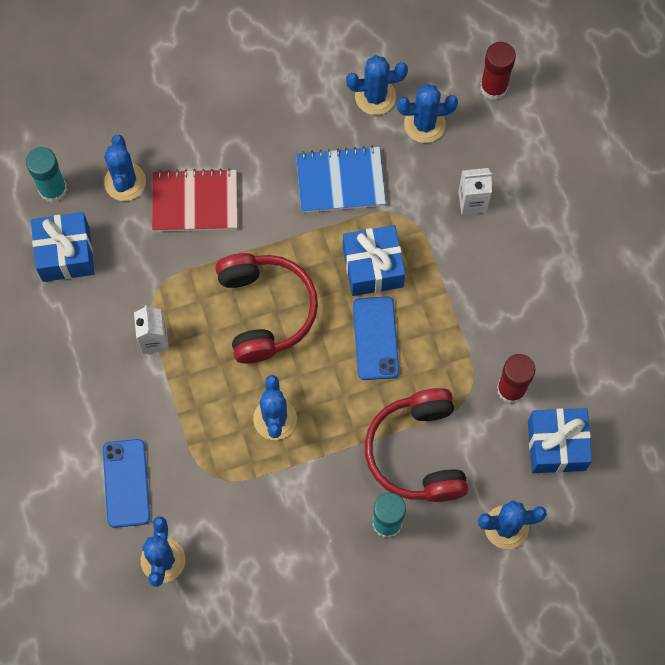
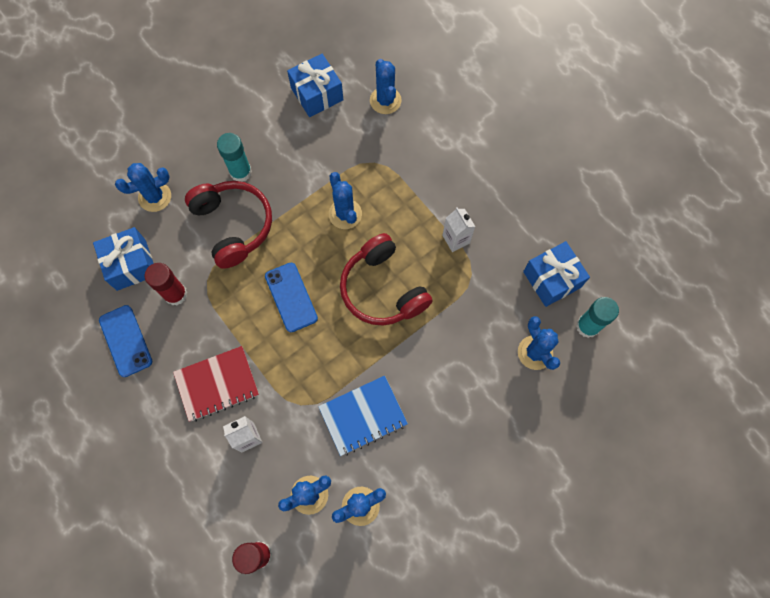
camera: 160 degrees right, 0 degrees up
blue phone [103,439,150,528] -> blue phone moved to [99,305,152,377]
red notebook [152,168,238,232] -> red notebook moved to [173,346,259,422]
blue gift [343,225,405,296] -> blue gift moved to [287,53,343,117]

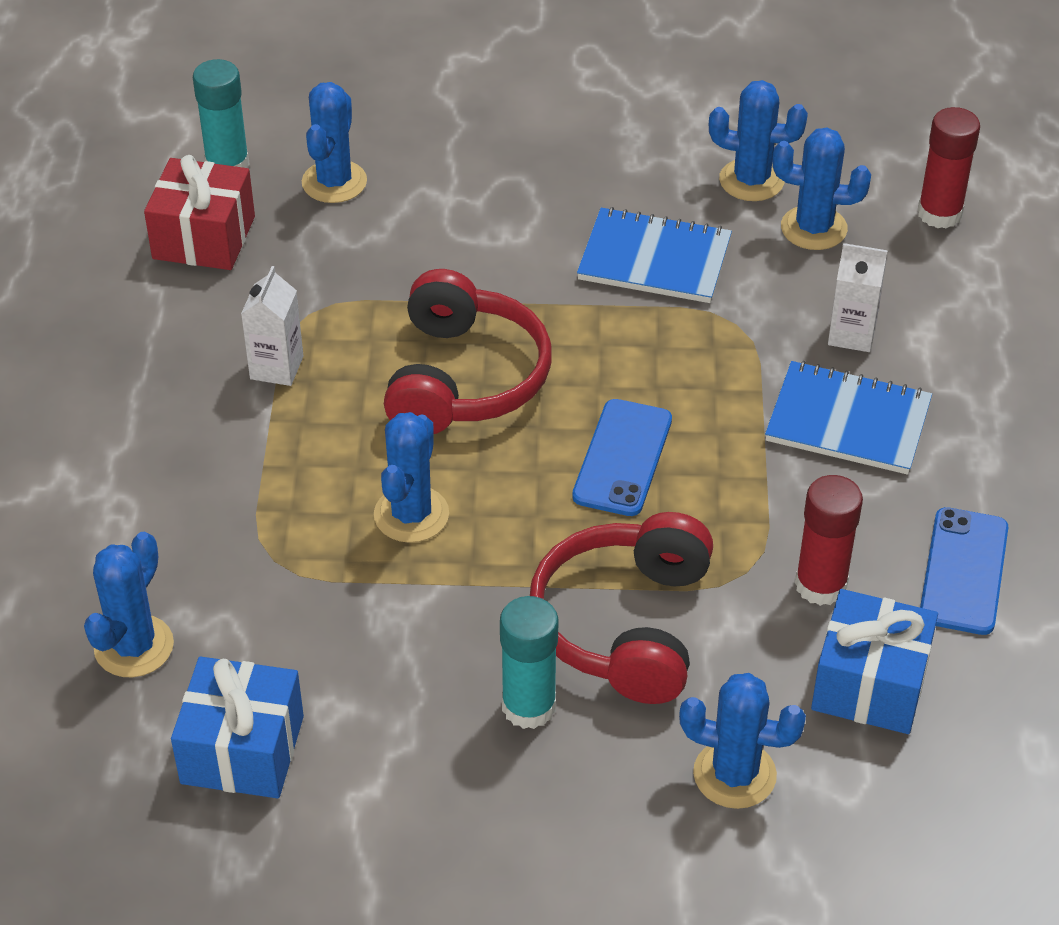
camera: 140 degrees left, 25 degrees down
red notebook [173,346,259,422] -> blue notebook [765,361,932,475]
blue gift [523,241,590,307] -> red gift [144,155,255,270]

